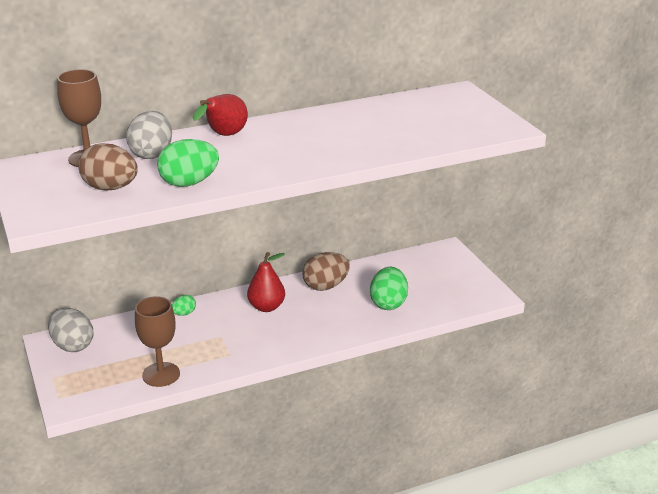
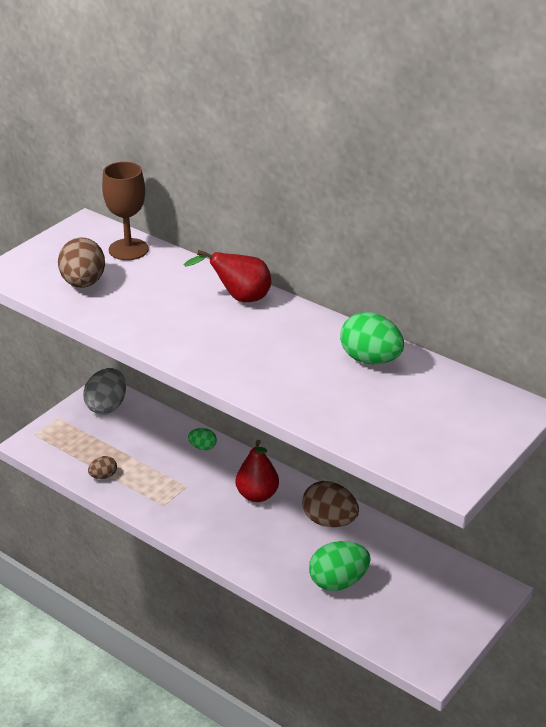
camera: 60 degrees right, 5 degrees up
grey egg [126,111,172,159] -> none
brown goblet [135,296,180,387] -> brown egg [88,456,117,479]
green egg [157,139,219,187] -> green egg moved to [340,312,404,364]

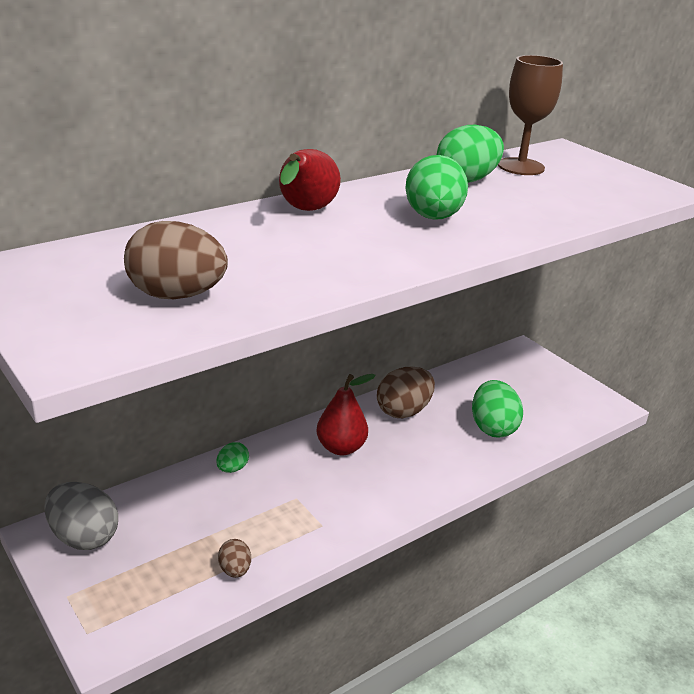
camera: 75 degrees left, 5 degrees down
brown goblet [102,162,149,260] -> brown goblet moved to [498,55,563,175]
none -> green egg [406,155,468,220]

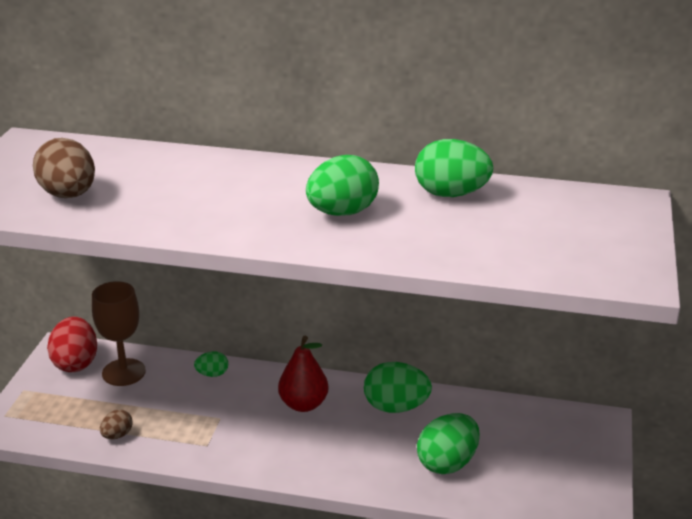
camera: 50 degrees right, 0 degrees up
grey egg [44,482,118,550] -> red egg [47,317,97,372]
red pear [279,149,341,211] -> none
brown egg [377,366,435,418] -> green egg [364,362,432,413]
brown goblet [498,55,563,175] -> brown goblet moved to [92,281,146,386]

